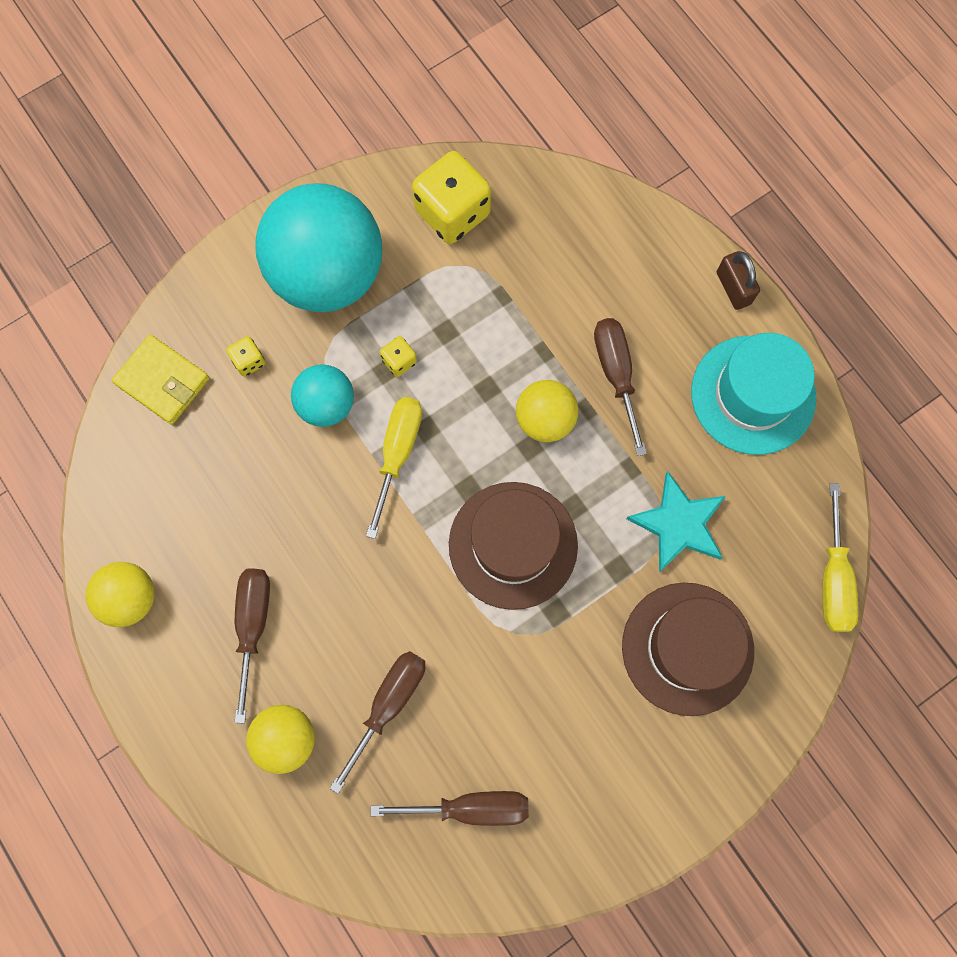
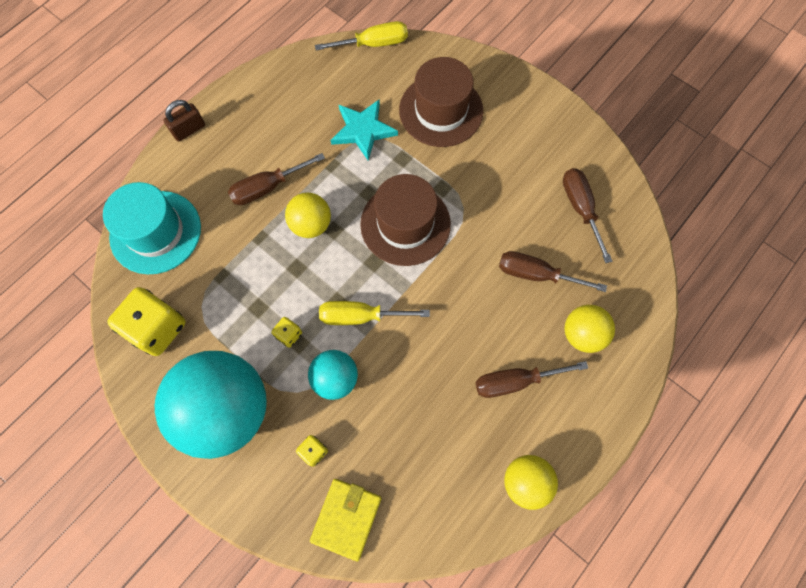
camera: 105 degrees left, 5 degrees down
turquoise hat [691,333,816,455] -> turquoise hat moved to [103,182,201,274]

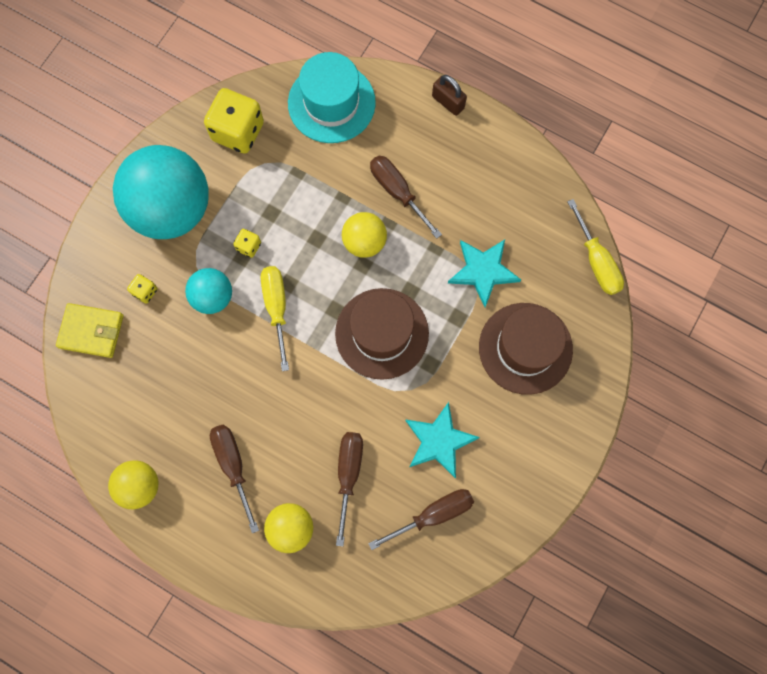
camera: 80 degrees right, 5 degrees up
none -> turquoise star [405,402,480,478]

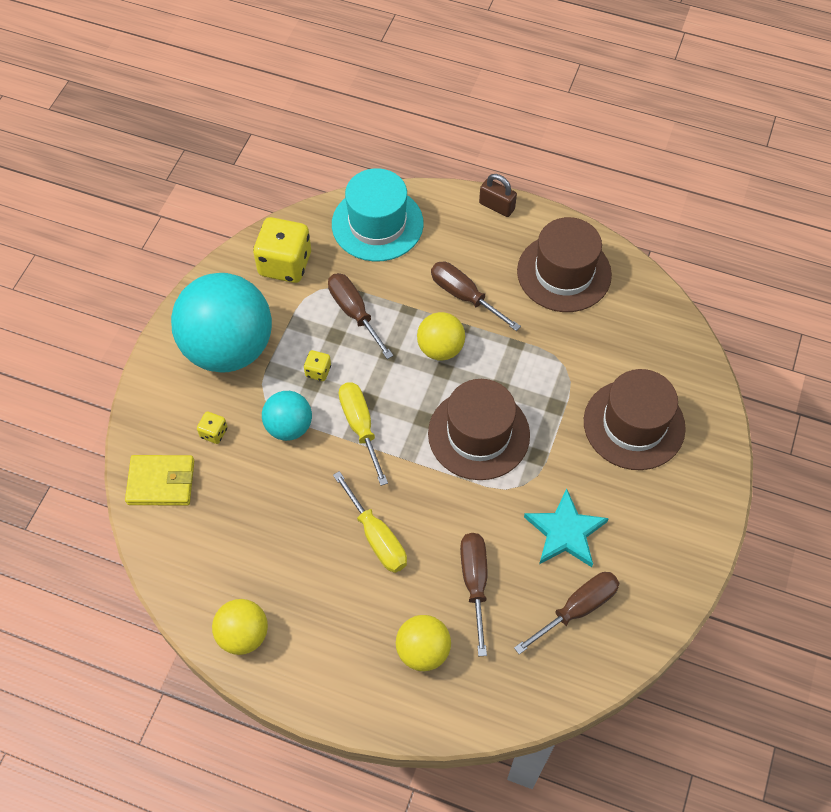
camera: 10 degrees left, 15 degrees down
brown screwdriver [210,425,259,533] -> brown screwdriver moved to [328,273,394,359]
turquoise star [448,240,521,307] -> none
yellow screwdriver [567,199,624,295] -> yellow screwdriver moved to [333,471,407,573]
none -> brown hat [517,217,612,312]

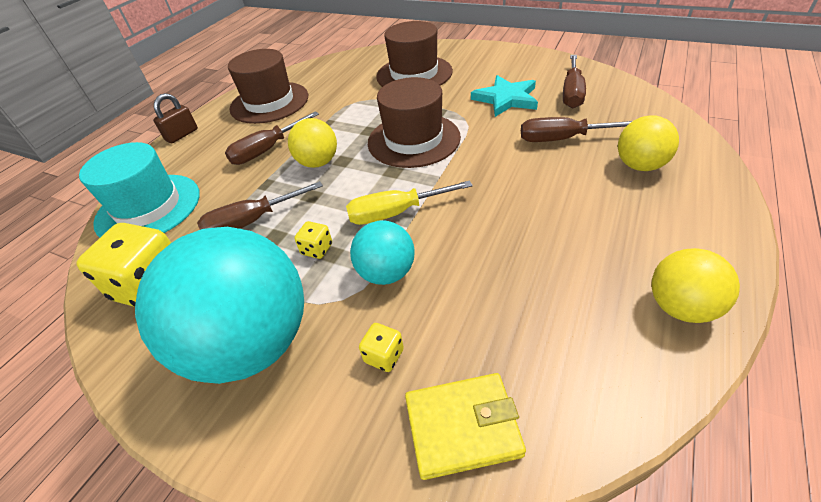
camera: 80 degrees left, 15 degrees down
yellow wallet [125,455,194,505] -> yellow wallet turned 75 degrees clockwise [405,373,526,480]
yellow screwdriver [333,471,407,573] -> none
brown screwdriver [514,572,619,654] -> brown screwdriver turned 135 degrees counterclockwise [563,55,586,108]

